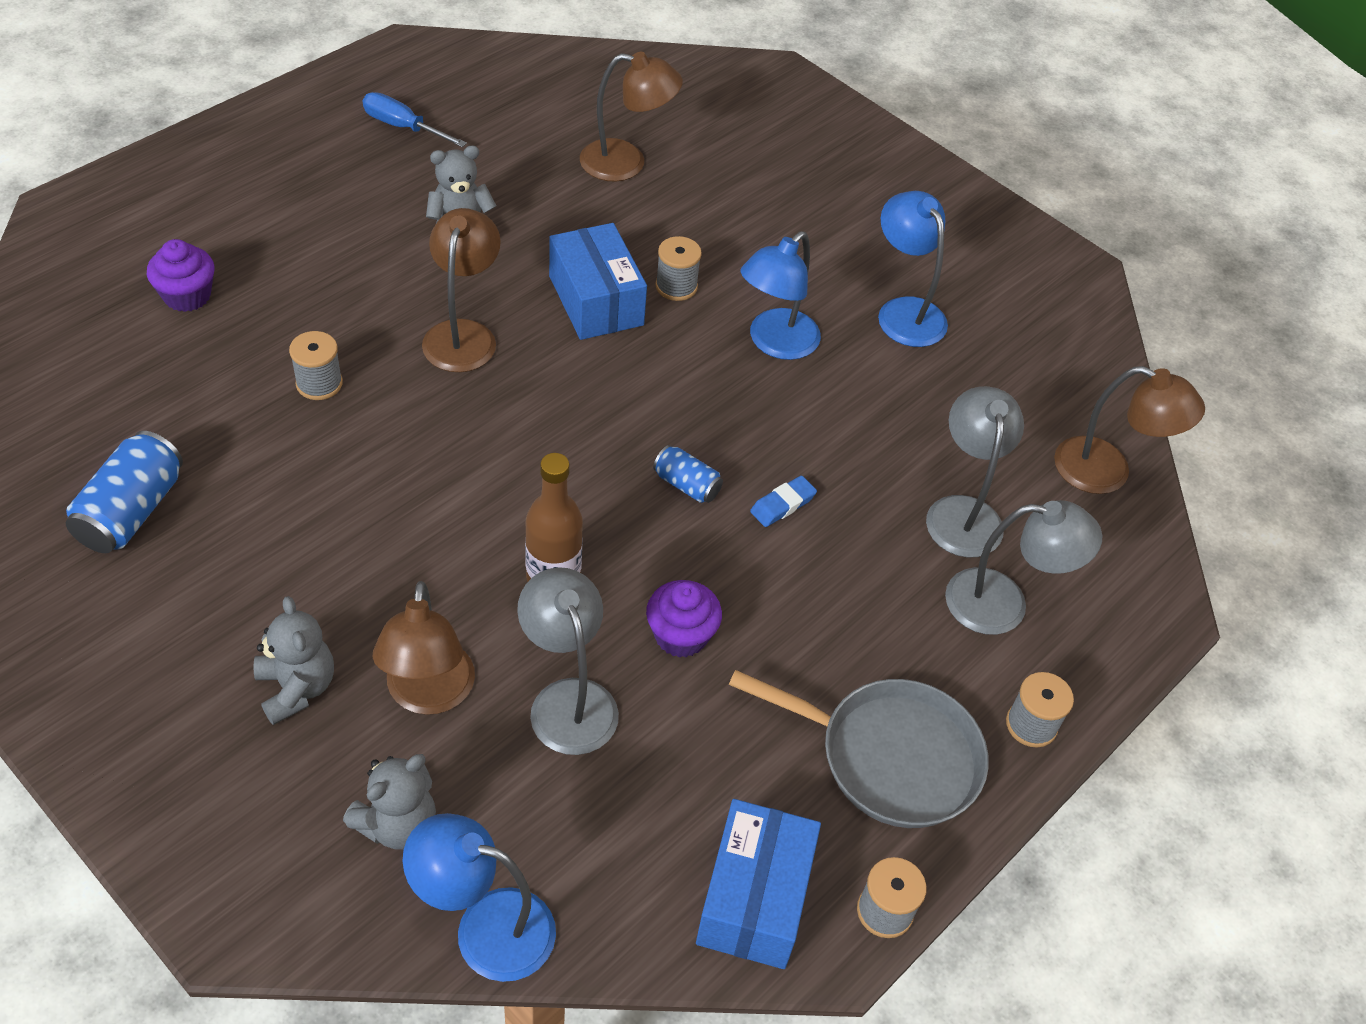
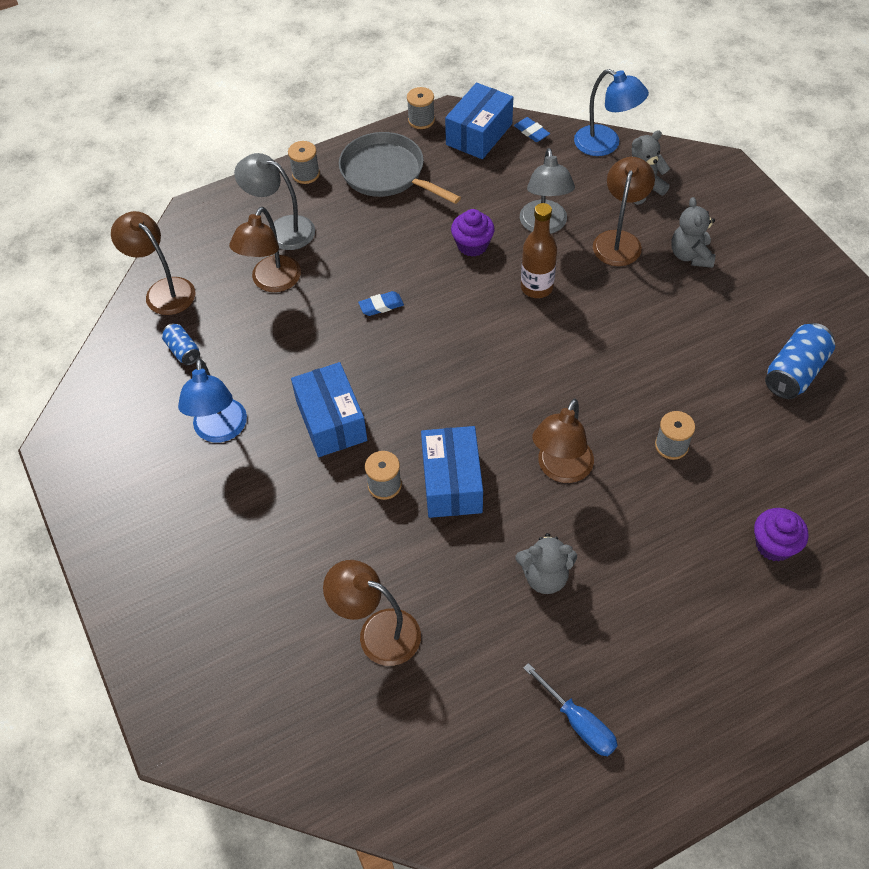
camera: 155 degrees left, 5 degrees up
blue can [653,445,723,503] -> blue can moved to [162,323,200,365]
blue lamp [741,231,821,360] -> blue box [291,362,367,457]
grey lamp [926,386,1024,558] -> brown lamp [229,207,301,292]
none -> blue eraser [514,117,550,142]

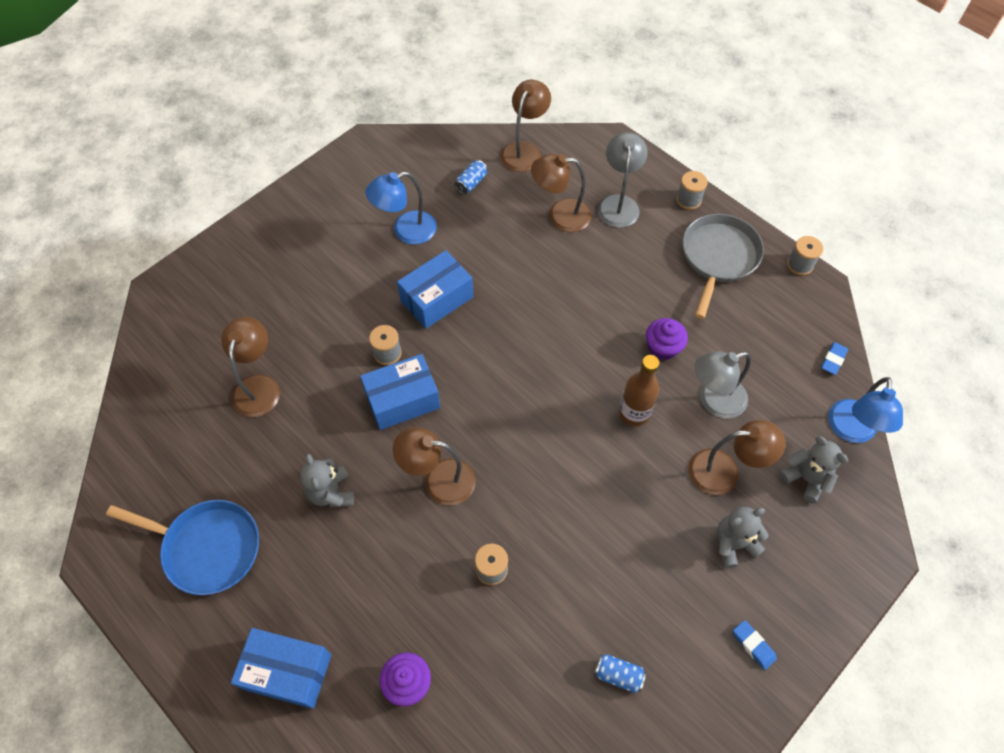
camera: 70 degrees right, 5 degrees up
blue eraser [358,291,404,316] -> blue eraser moved to [733,620,777,670]
blue box [445,83,513,159] -> blue box moved to [231,628,331,709]
blue screwdriver [523,663,618,756] -> blue pan [106,500,259,595]
blue can [765,323,835,399] -> blue can [594,654,646,693], size x0.58

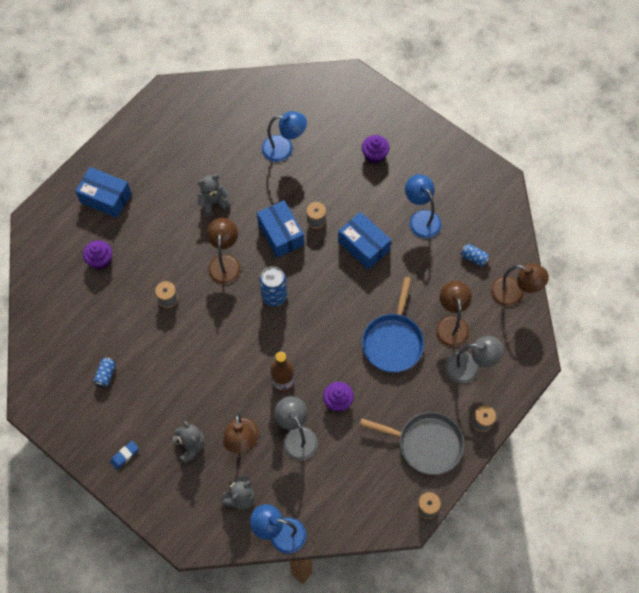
camera: 85 degrees right, 5 degrees up
blue pan [106,500,259,595] -> blue pan moved to [362,277,424,372]
brown lamp [221,317,280,417] -> blue lamp [262,111,307,162]
blue box [231,628,331,709] -> blue box turned 75 degrees counterclockwise [75,167,131,218]
blue eraser [821,342,848,375] -> none
none -> blue can [259,267,287,306]
none -> purple cupcake [362,135,389,164]

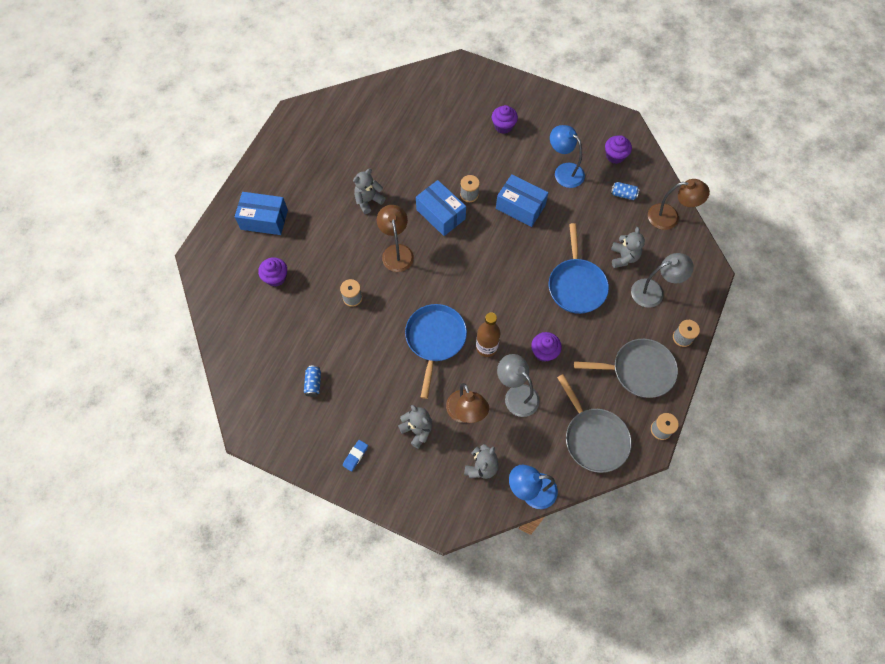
camera: 15 degrees left, 0 degrees up
blue can [259,267,287,306] -> none
blue lamp [262,111,307,162] -> none
brown lamp [436,281,472,347] -> grey teddy bear [611,227,645,268]
none -> blue pan [405,304,467,399]
none -> grey pan [557,374,632,473]
none -> purple cupcake [605,135,632,164]

